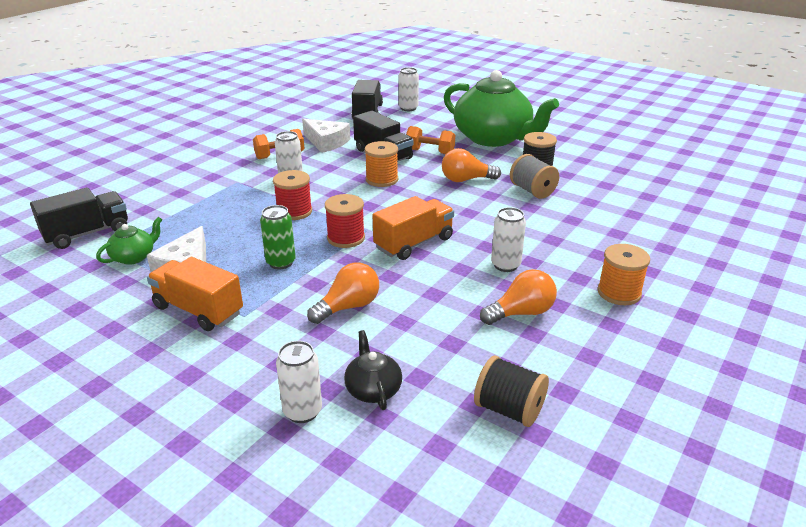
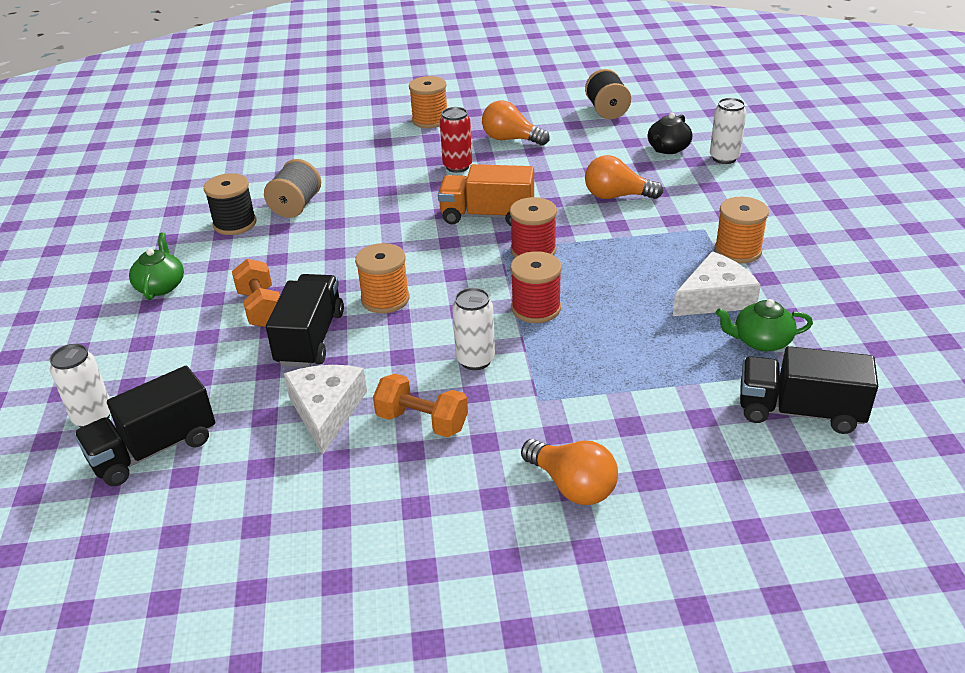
camera: 130 degrees left, 5 degrees up
orange truck [147,257,243,331] -> orange spool [714,197,769,263]
green can [260,205,296,270] -> none
orange light bulb [442,148,501,182] -> orange light bulb moved to [521,439,618,505]
green teapot [444,70,559,147] -> green teapot [129,233,184,300], size x0.42
white can [491,207,526,272] -> red can [440,107,472,173]

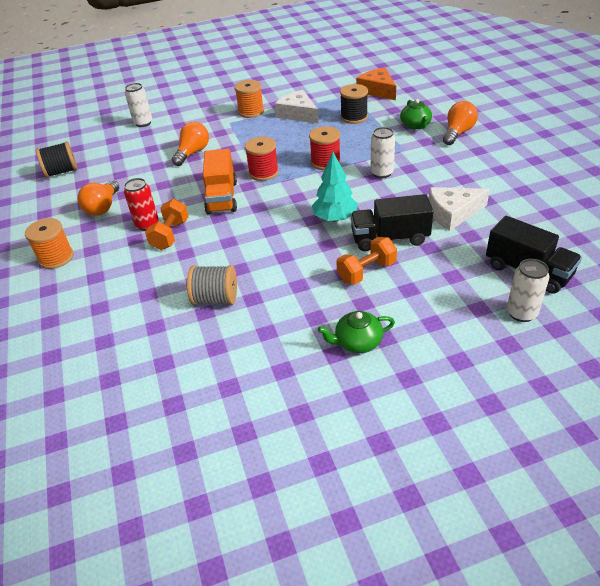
camera: 100 degrees left, 5 degrees up
black spool [204,173,256,235] -> black spool moved to [340,84,368,124]
orange spool [355,243,410,313] -> turquoise tree [312,152,358,222]
orange dumbbell [373,374,468,438] -> orange dumbbell moved to [145,199,189,250]
orange light bulb [585,155,663,199] -> orange light bulb turned 150 degrees counterclockwise [172,122,209,166]
black teapot [648,113,692,154] -> none
green teapot [716,299,813,351] -> green teapot moved to [400,99,432,129]
black truck [740,346,878,434] -> orange cheese [356,67,396,100]

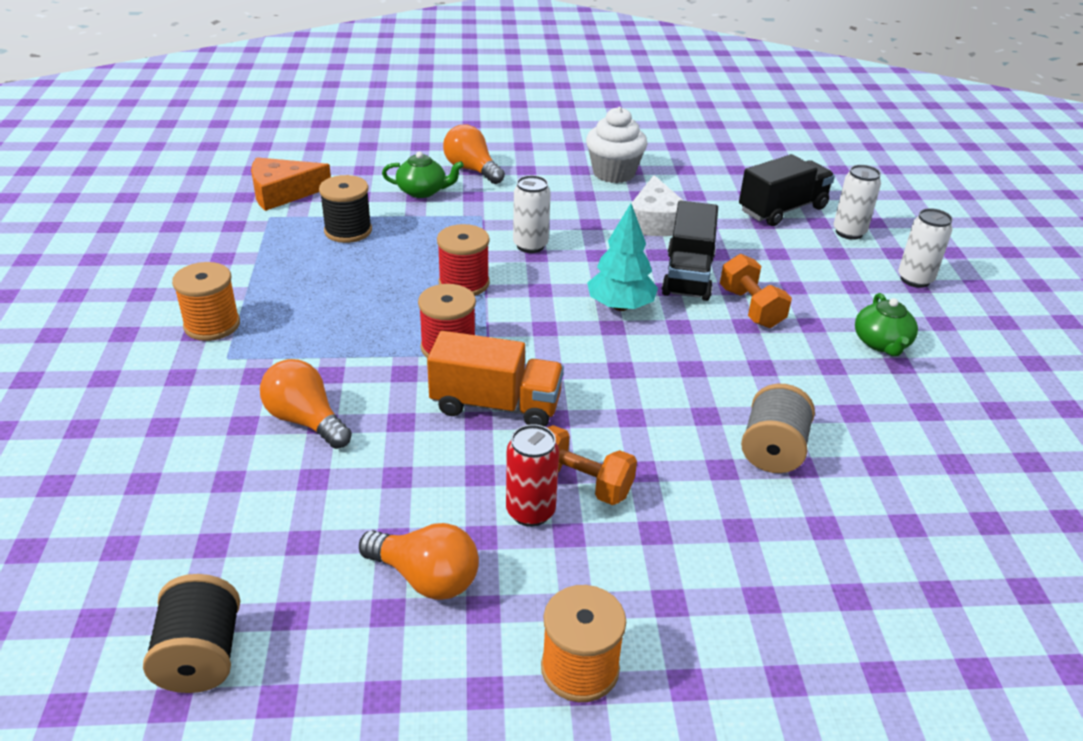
camera: 80 degrees left, 5 degrees down
white can [125,83,152,127] -> white can moved to [898,208,953,288]
white cheese [275,90,318,123] -> none
none -> white cupcake [586,107,648,183]

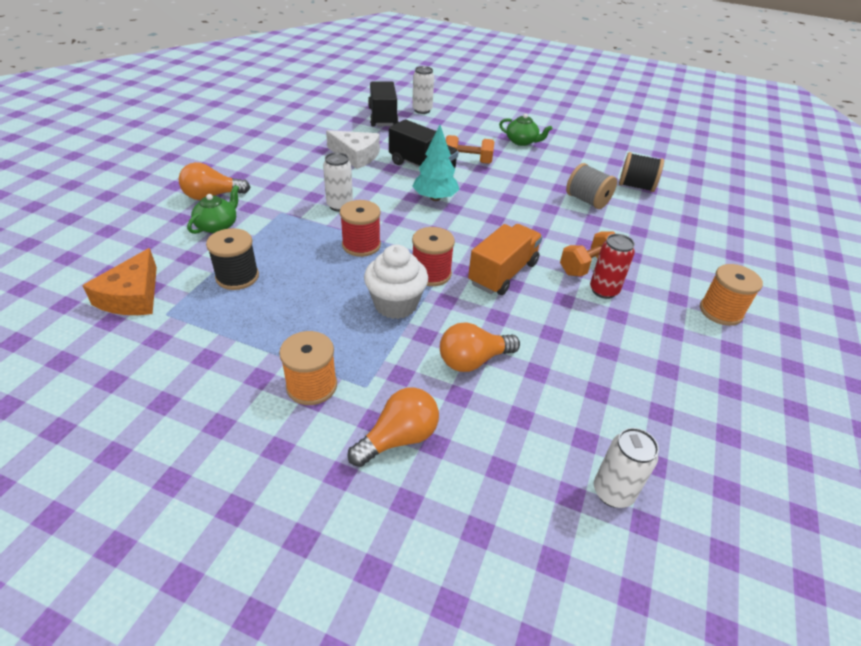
camera: 65 degrees left, 5 degrees up
black spool [143,574,240,693] -> black spool moved to [619,152,664,192]
orange light bulb [359,523,479,600] -> orange light bulb moved to [348,387,439,467]
white cupcake [586,107,648,183] -> white cupcake moved to [364,244,428,319]
white can [898,208,953,288] -> white can moved to [594,428,659,508]

